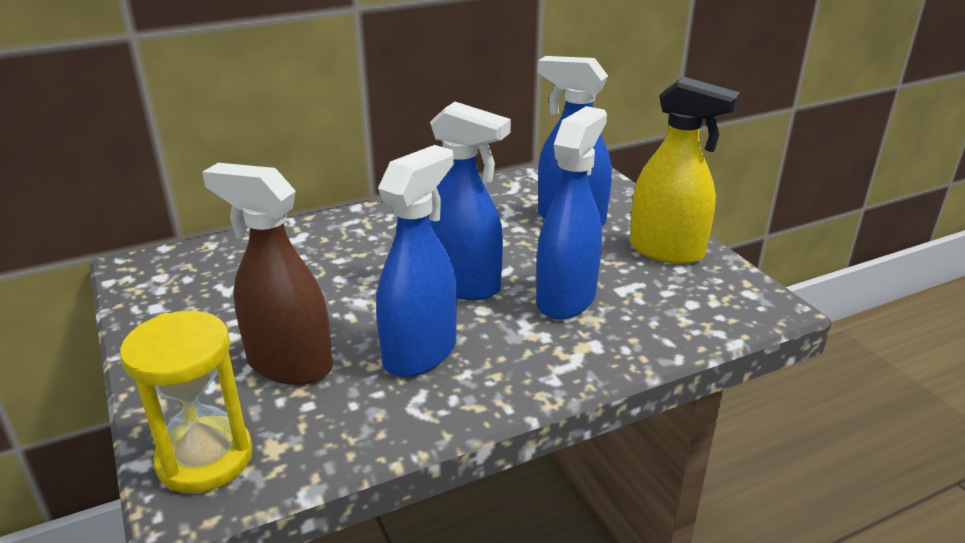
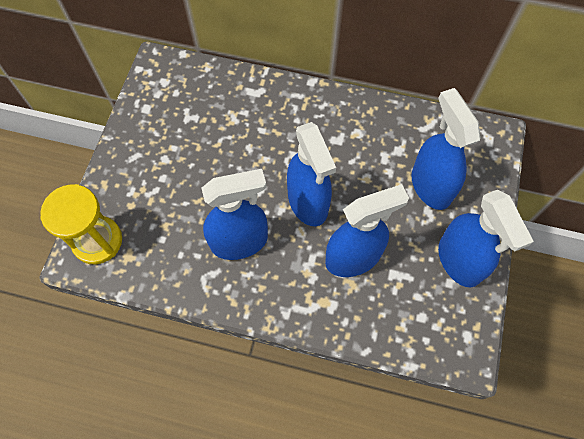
camera: 40 degrees right, 35 degrees up
brown spray bottle [202,163,333,385] -> none
yellow spray bottle [630,77,740,264] -> blue spray bottle [438,190,534,288]

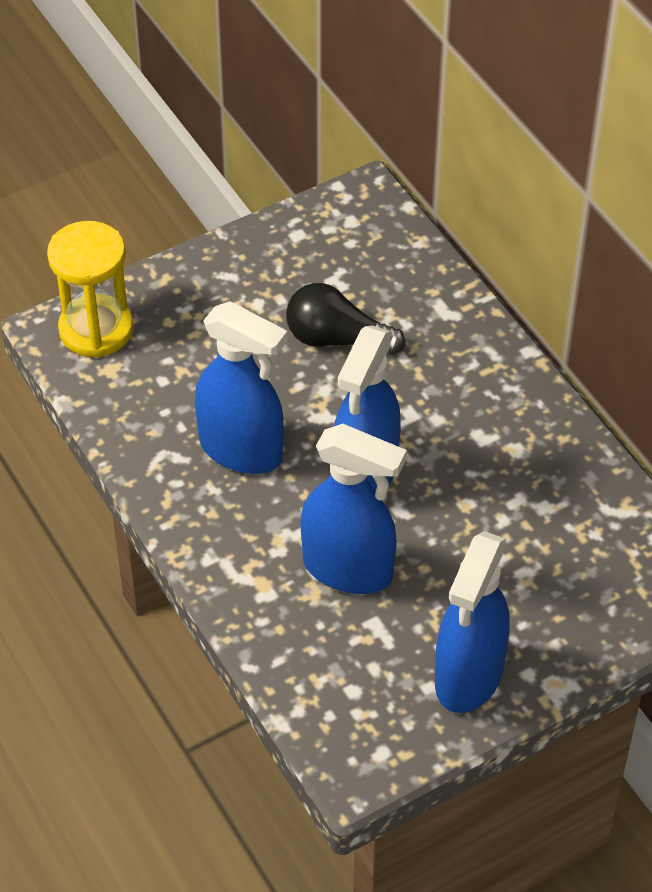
camera: 45 degrees right, 15 degrees down
blue spray bottle [412,88,481,210] -> none
none -> black light bulb [286,283,405,355]

